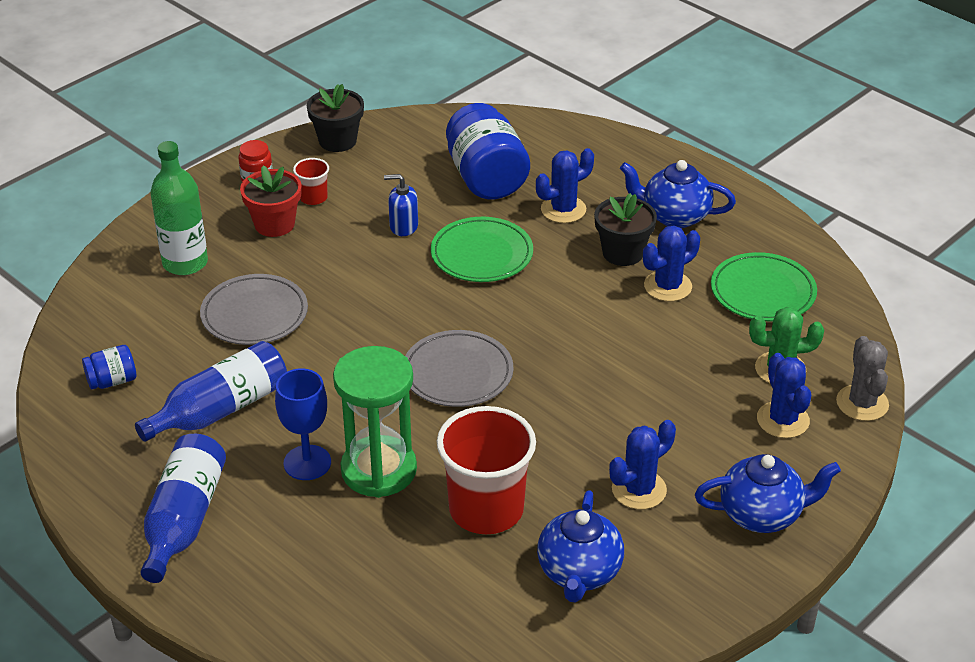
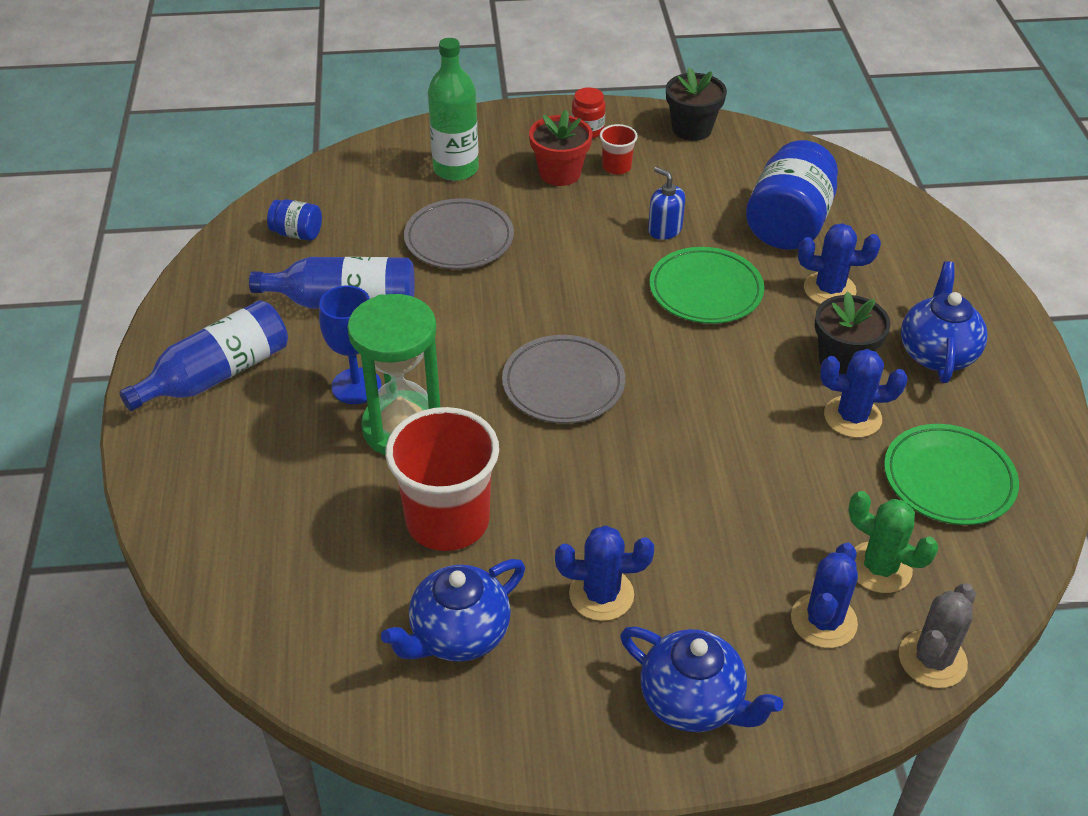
camera: 40 degrees right, 5 degrees up
blue teapot [620,160,736,228] -> blue teapot turned 45 degrees clockwise [901,261,988,383]

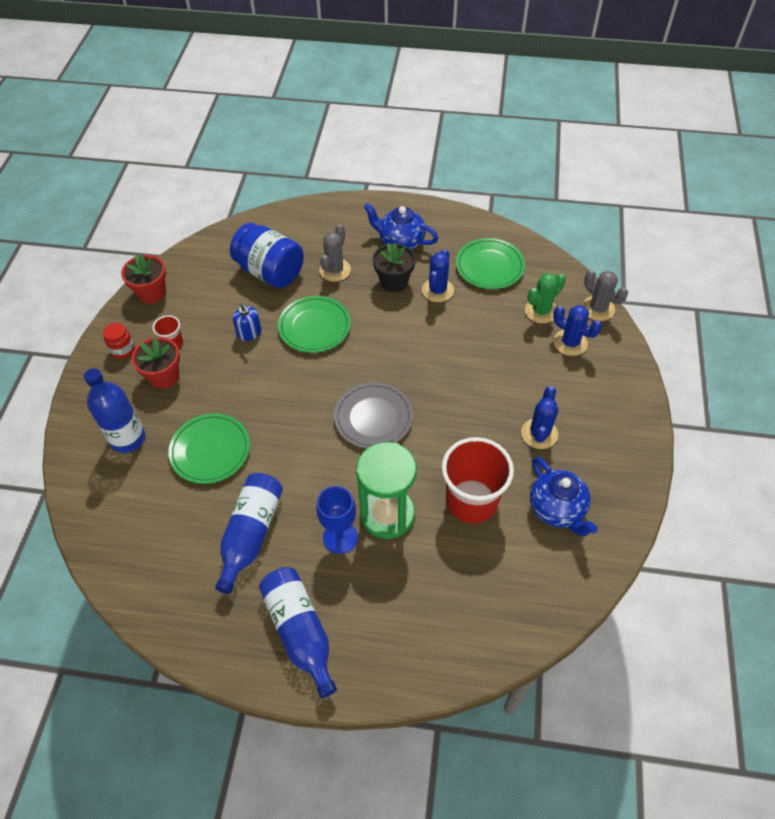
camera: 75 degrees left, 10 degrees up
blue jar [267,199,322,241] -> none
grey plate [404,198,514,269] -> green plate [168,413,250,484]
green bottle [428,38,479,181] -> blue bottle [84,368,145,453]
blue teapot [620,627,784,732] -> none
blue soap dispenser [648,167,685,240] -> blue soap dispenser turned 90 degrees counterclockwise [233,303,262,341]
black flower pot [666,67,727,141] -> red flower pot [121,254,166,304]
blue cactus [798,223,881,304] -> grey cactus [319,224,351,282]

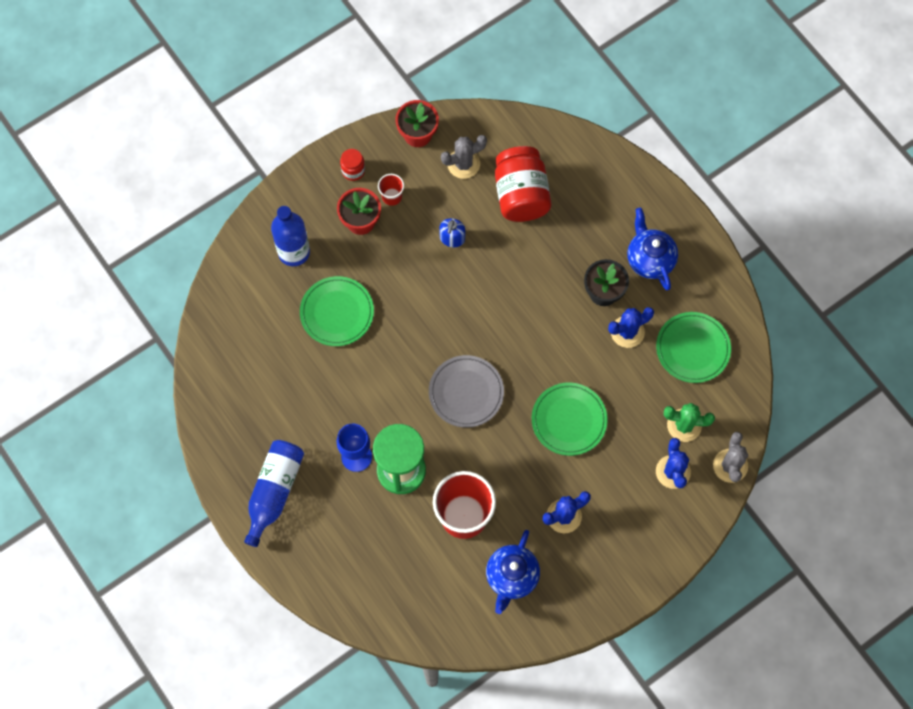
camera: 45 degrees right, 15 degrees up
blue bottle [215,473,283,594] -> none
blue jar [230,223,304,288] -> red jar [495,146,551,222]
green plate [278,296,351,353] -> green plate moved to [532,383,608,456]
grey cactus [319,224,351,282] -> grey cactus moved to [441,135,487,179]

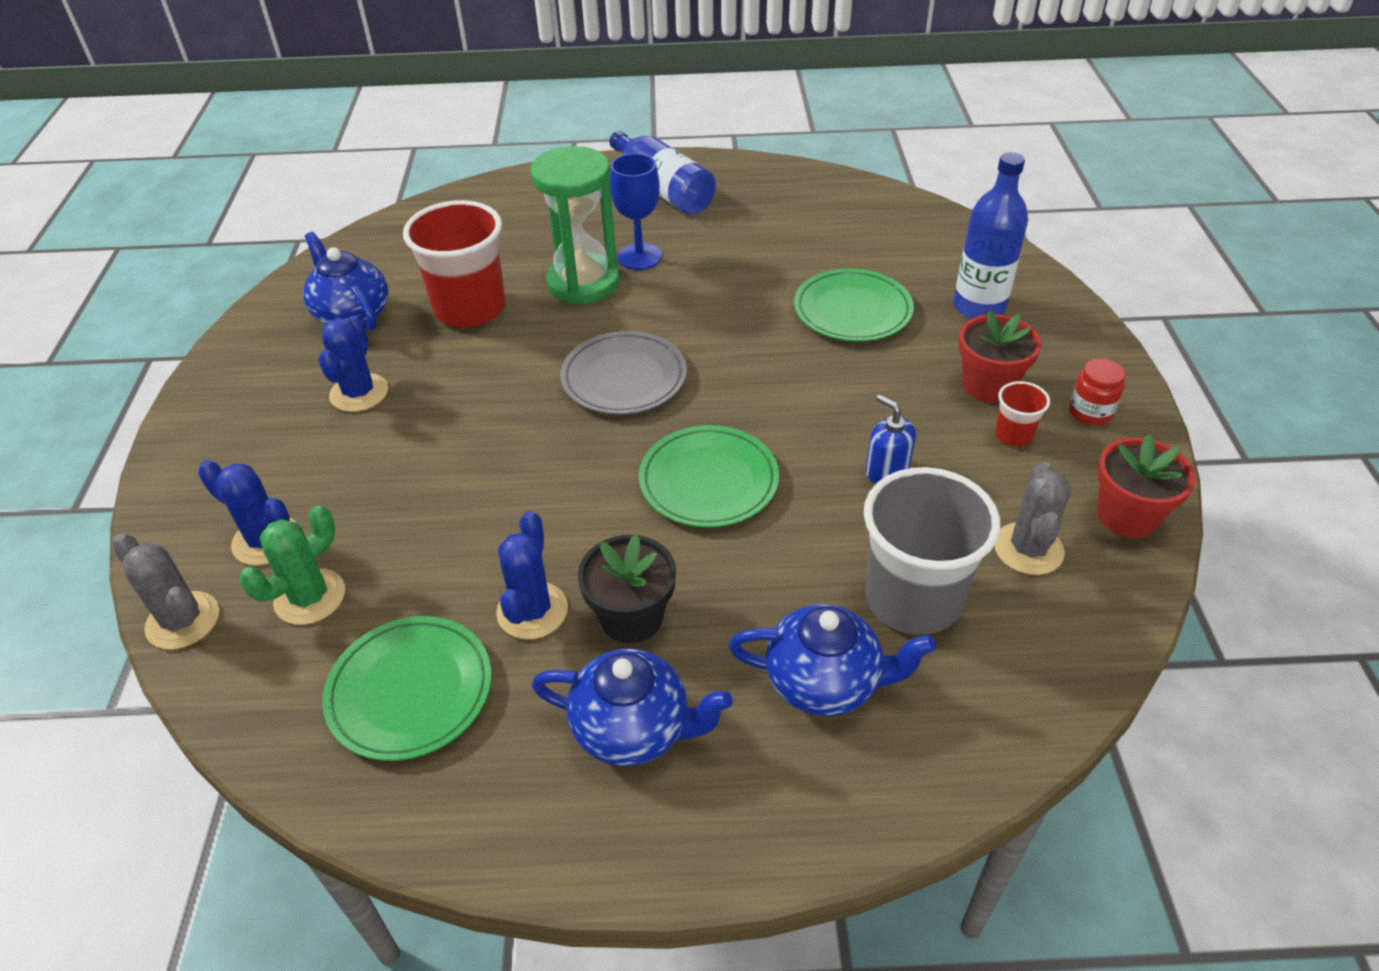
camera: 125 degrees right, 25 degrees down
red jar [495,146,551,222] -> grey cup [864,467,1000,635]
green plate [532,383,608,456] -> green plate moved to [639,425,779,528]
none -> blue teapot [729,604,936,716]

